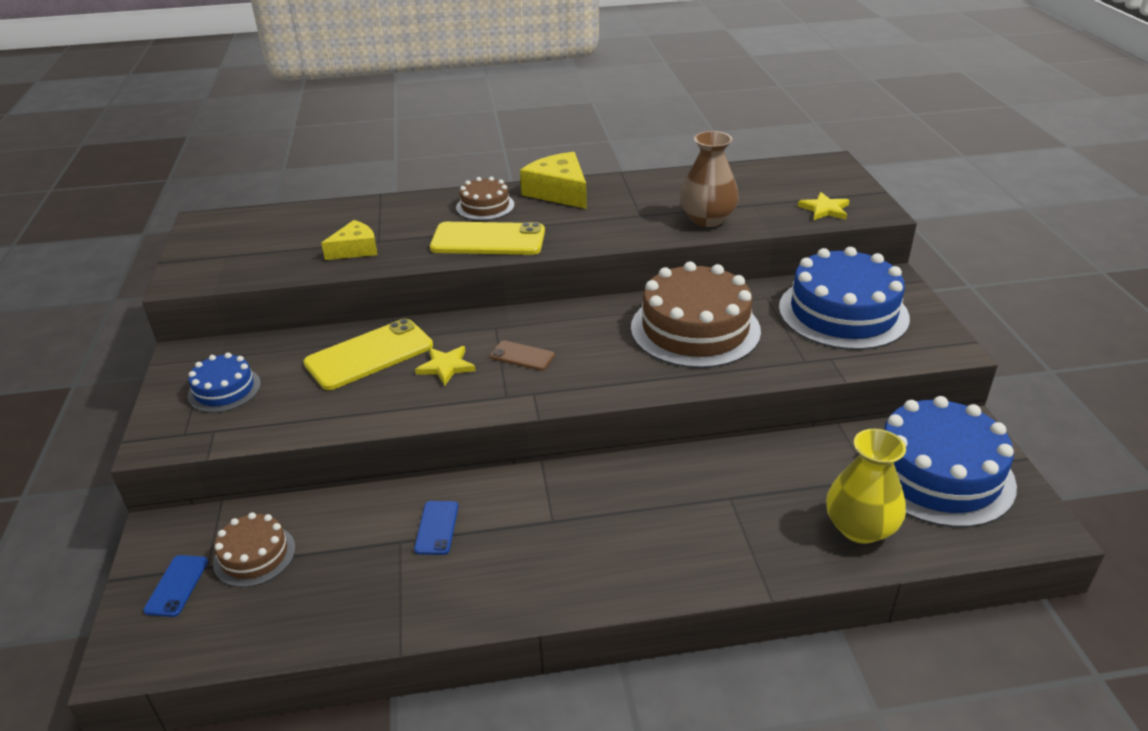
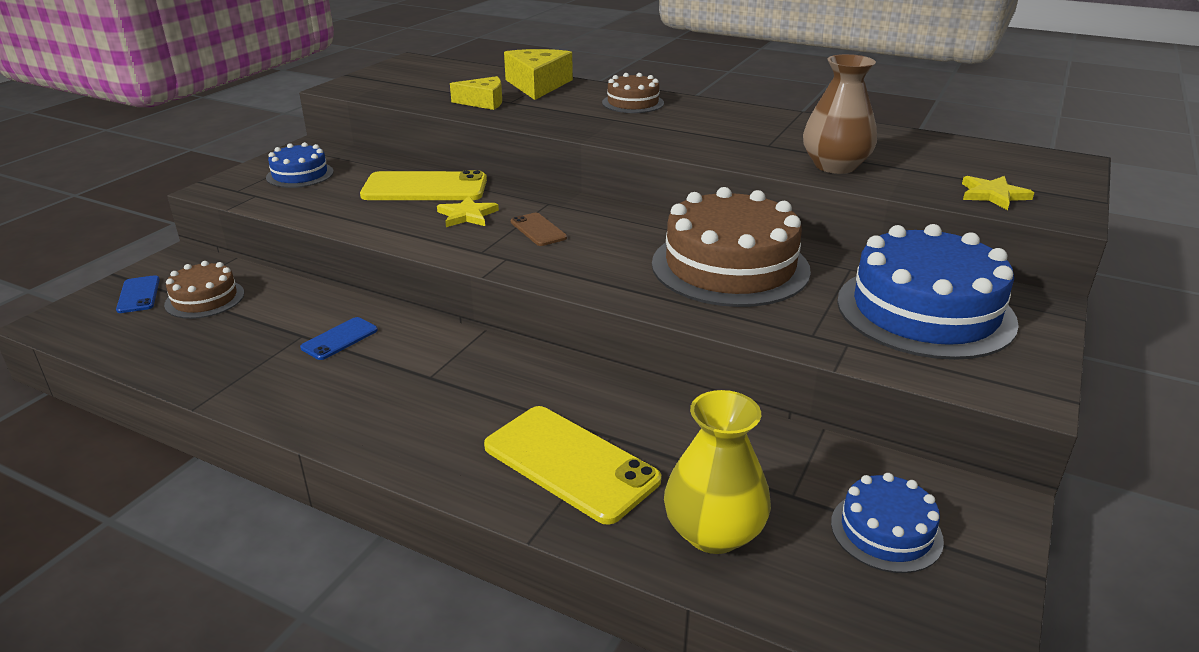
camera: 35 degrees right, 5 degrees down
blue phone [143,555,208,617] -> blue phone turned 60 degrees counterclockwise [116,275,160,313]
yellow phone [430,222,545,255] -> yellow phone moved to [484,406,661,525]
yellow cheese [520,152,587,209] -> yellow cheese moved to [504,49,573,100]
blue cake [884,396,1017,528] -> blue cake [831,473,944,573], size x0.51

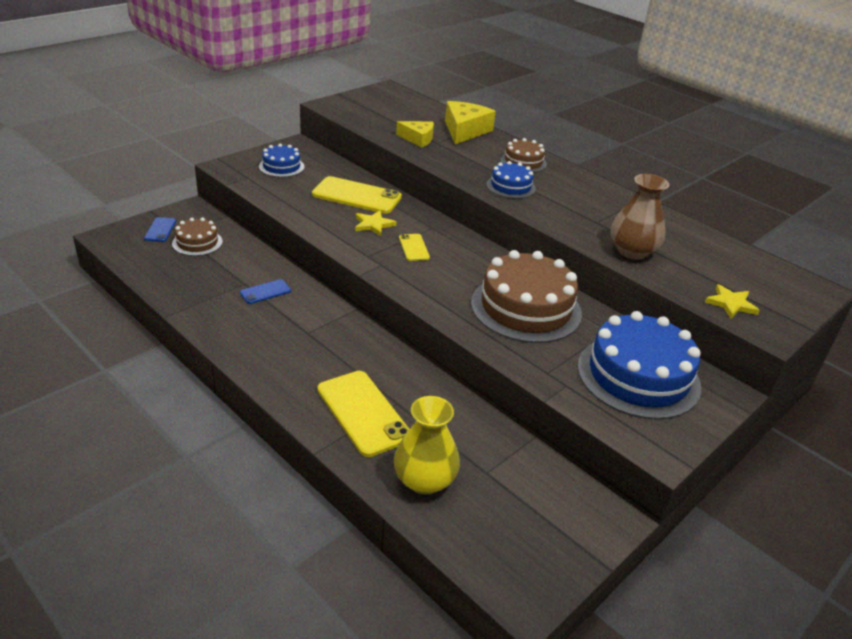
camera: 15 degrees right, 5 degrees up
brown phone [511,213,567,246] -> yellow phone [399,234,430,261]
blue cake [831,473,944,573] -> blue cake moved to [486,161,536,199]

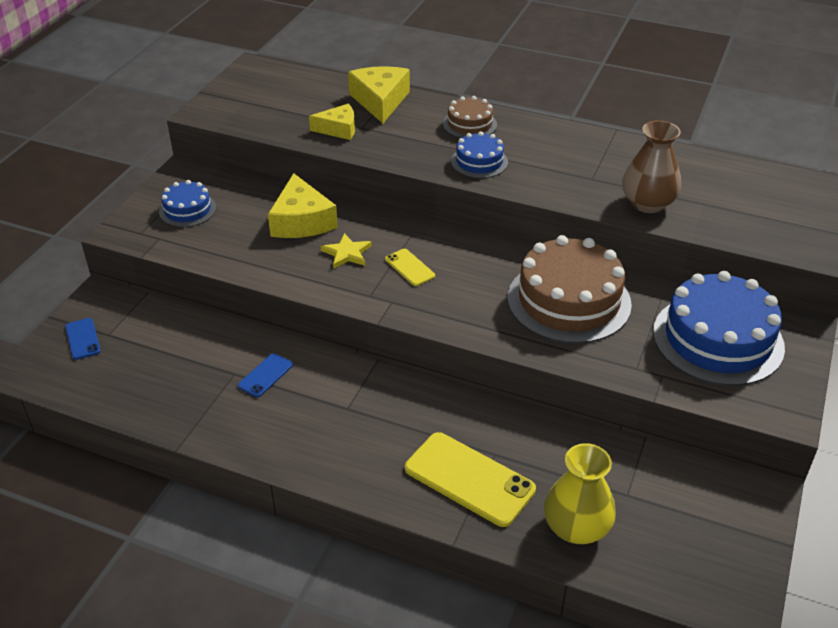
camera: 20 degrees left, 5 degrees up
brown cake [172,218,222,256] -> none
yellow phone [312,176,402,214] -> yellow cheese [268,173,338,238]
yellow star [705,284,760,319] -> none

